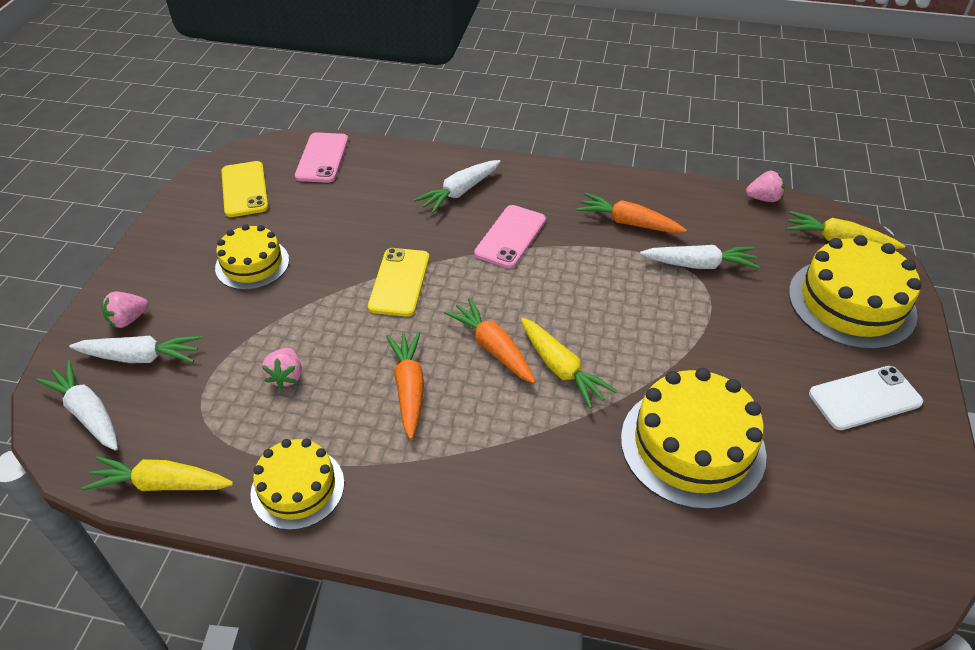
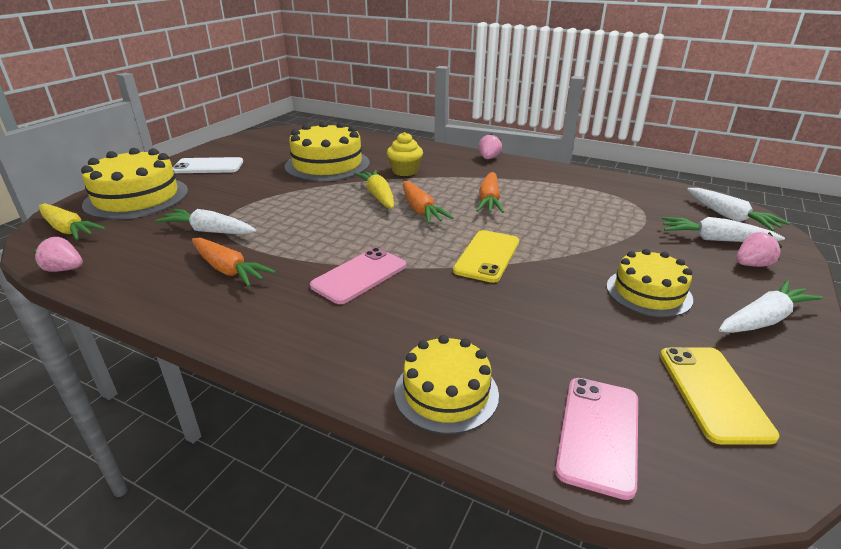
camera: 165 degrees left, 15 degrees down
yellow carrot [82,456,234,491] -> none
yellow cake [250,439,344,530] -> yellow cake moved to [394,335,499,434]
pink strawberry [262,348,302,389] -> pink strawberry moved to [478,133,502,159]
white carrot [414,160,501,213] -> white carrot moved to [719,280,823,333]
none -> yellow cupcake [387,132,423,176]

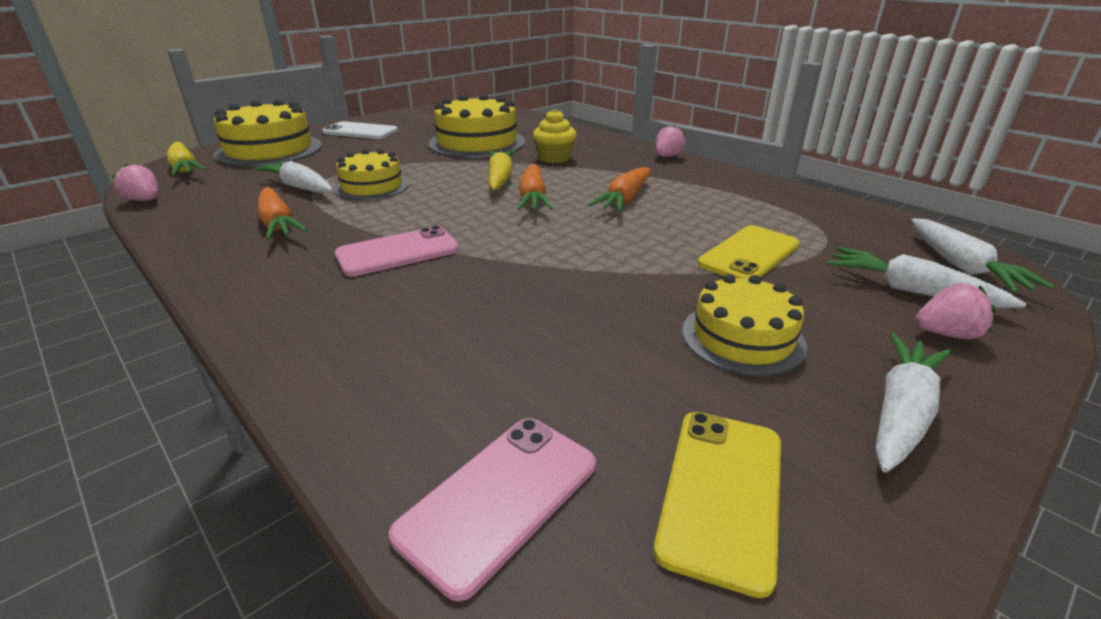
camera: 20 degrees right, 0 degrees up
yellow cake [394,335,499,434] -> yellow cake moved to [334,149,409,201]
yellow phone [453,230,519,283] -> yellow phone moved to [697,225,799,279]
white carrot [719,280,823,333] -> white carrot turned 45 degrees counterclockwise [876,333,952,472]

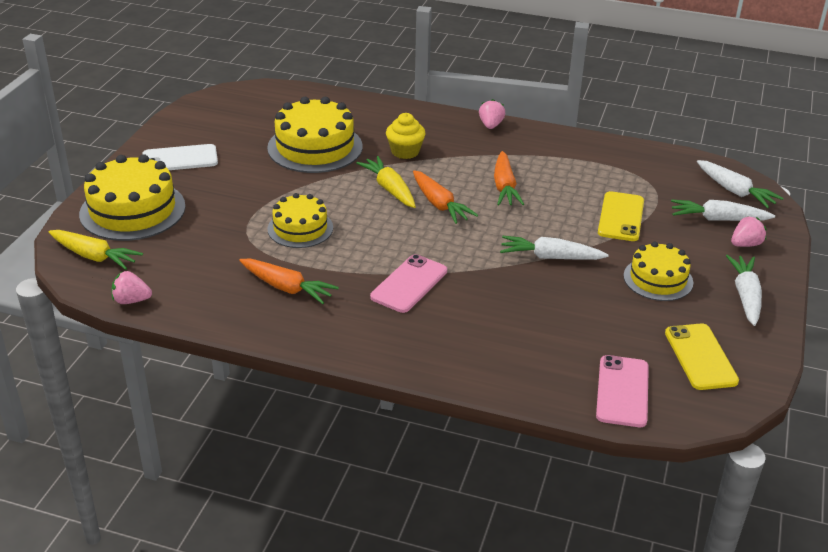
camera: 30 degrees left, 5 degrees up
white carrot [253,161,333,193] -> white carrot moved to [500,236,609,260]

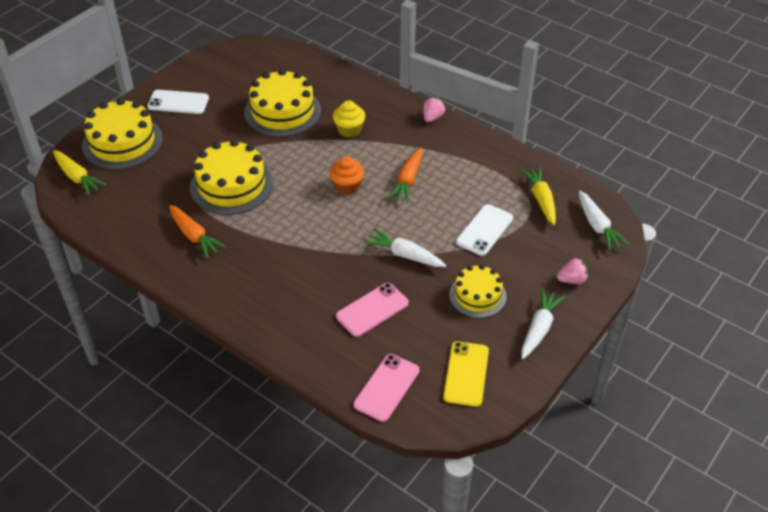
camera: 20 degrees right, 10 degrees up
pink strawberry [112,271,152,304] -> none
yellow cake [267,193,333,248] -> yellow cake [190,139,273,215], size x1.61
yellow carrot [356,156,416,208] -> yellow carrot moved to [520,166,556,225]
pink phone [370,254,447,313] -> pink phone moved to [336,283,409,337]
orange carrot [413,170,478,224] -> orange cupcake [330,156,364,195]
yellow phone [598,191,644,241] -> white phone [456,204,513,256]
white carrot [671,199,775,221] -> none

